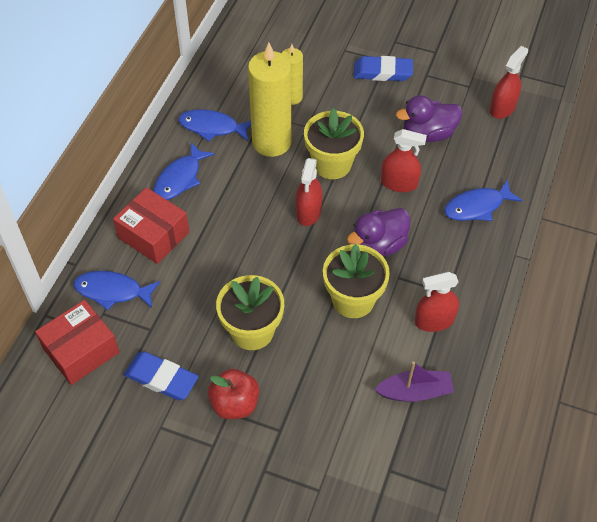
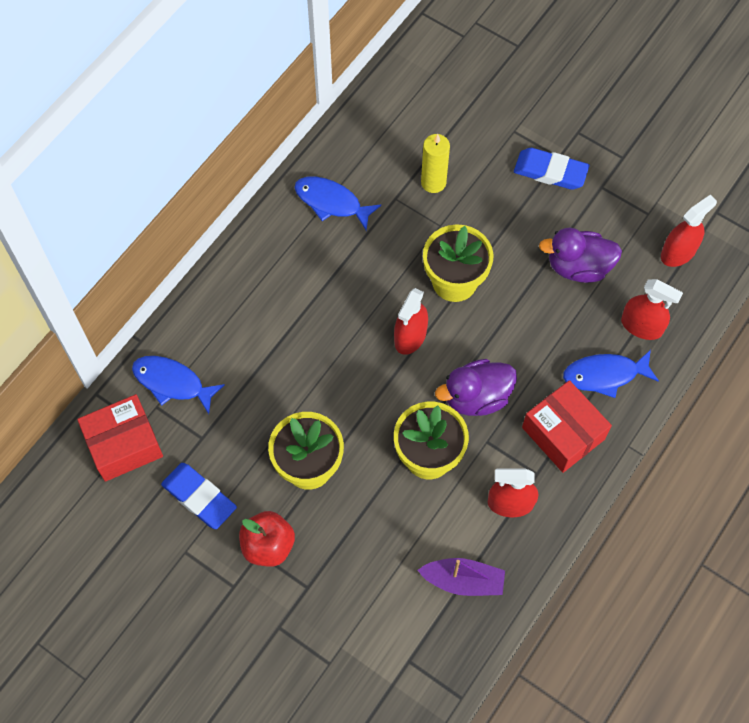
camera: 15 degrees right, 10 degrees up
red box [113,187,189,264] -> red box moved to [522,380,612,473]
blue fish [153,142,215,200] -> none
yellow candle [248,43,292,157] -> none
red spray bottle [381,129,427,192] -> red spray bottle moved to [621,279,683,340]

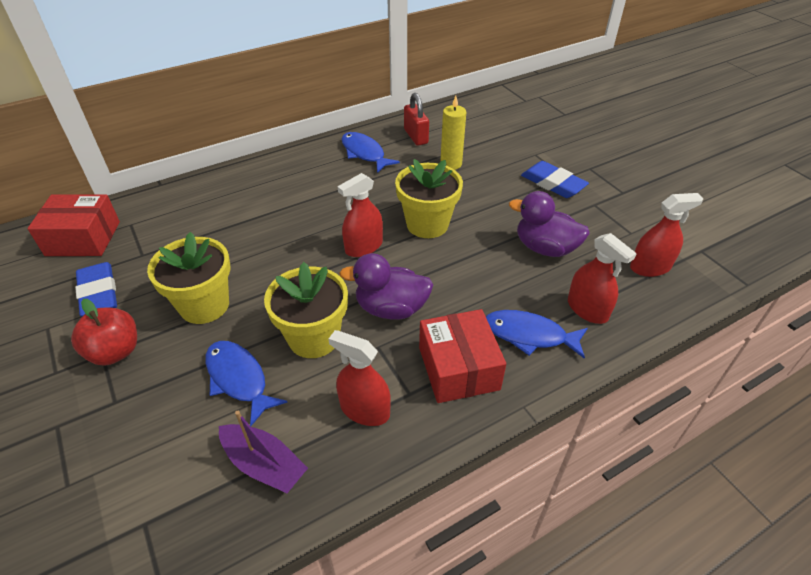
camera: 25 degrees right, 20 degrees down
blue fish [132,356,225,414] -> blue fish moved to [205,341,288,426]
none -> red padlock [404,93,429,146]

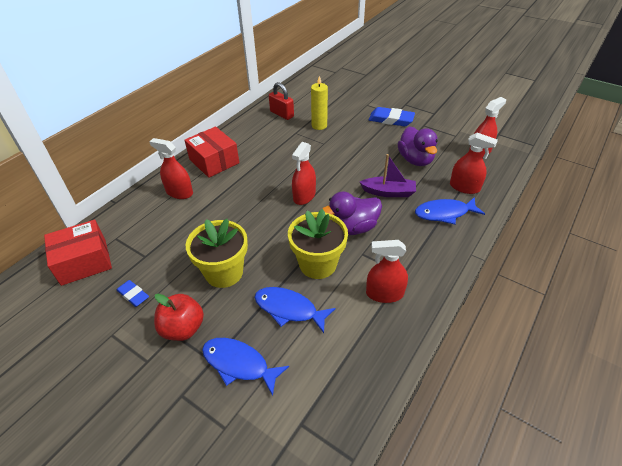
camera: 25 degrees left, 0 degrees up
blue eraser [75,262,117,317] -> blue eraser [117,280,149,307], size x0.59
purple boat [219,411,308,493] -> purple boat moved to [360,154,416,197]
blue fish [342,132,400,173] -> blue fish moved to [202,338,289,396]
yellow flower pot [395,159,463,238] -> none
red box [419,309,506,403] -> red box moved to [184,127,239,178]
purple duck [509,191,590,257] -> purple duck turned 105 degrees counterclockwise [398,126,438,166]
none -> red spray bottle [149,138,193,199]

